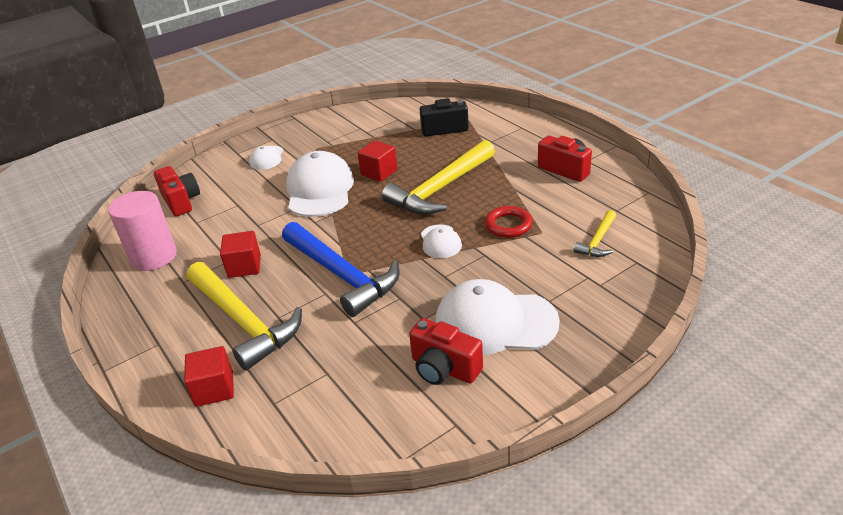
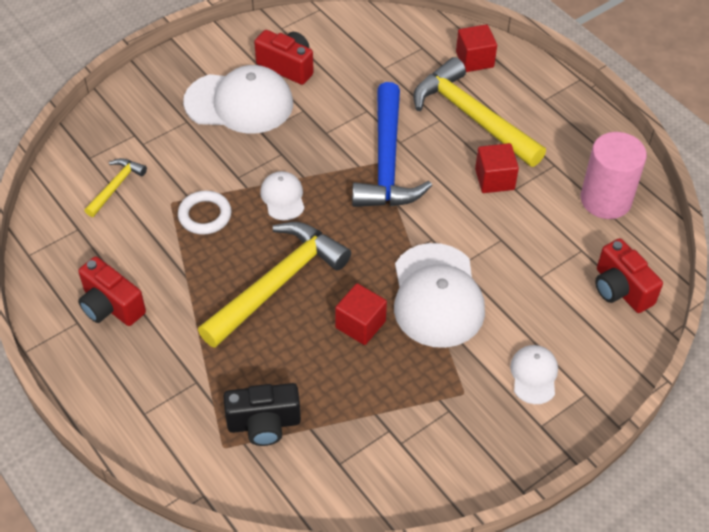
camera: 175 degrees right, 15 degrees up
blue hammer [282,222,400,317] -> blue hammer turned 135 degrees counterclockwise [352,82,432,207]
red ring [485,206,533,238] -> white ring [178,191,232,235]

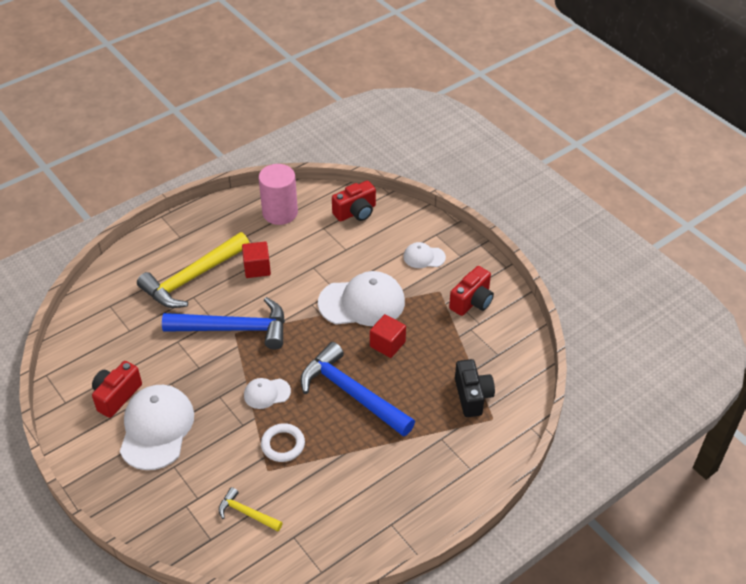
camera: 90 degrees left, 5 degrees down
red camera [78,256,146,326] -> red camera moved to [449,266,494,316]
yellow hammer [198,222,351,348] -> blue hammer [300,342,415,437]
red cube [456,24,497,72] -> none

